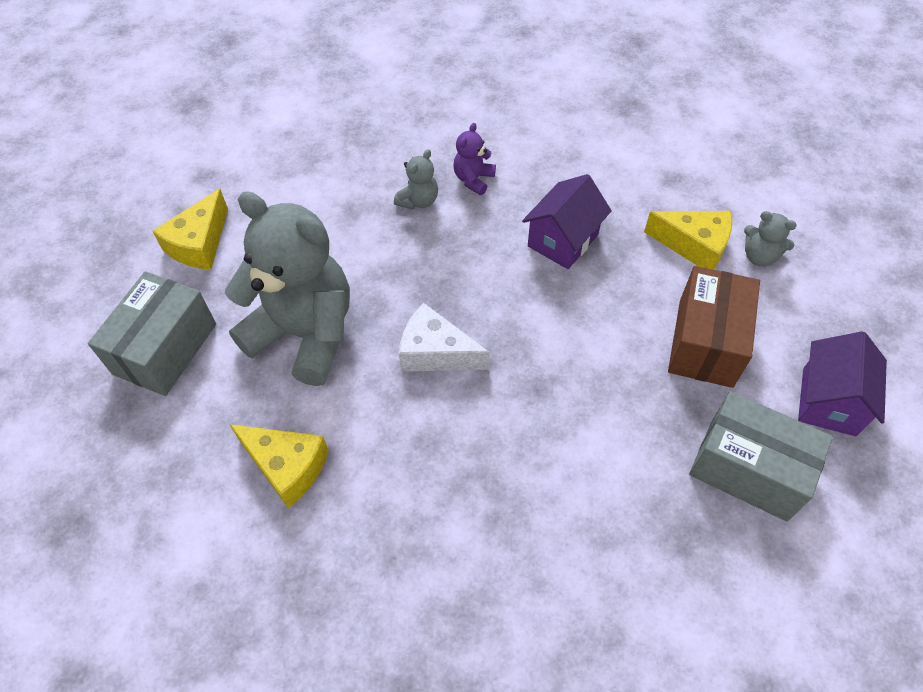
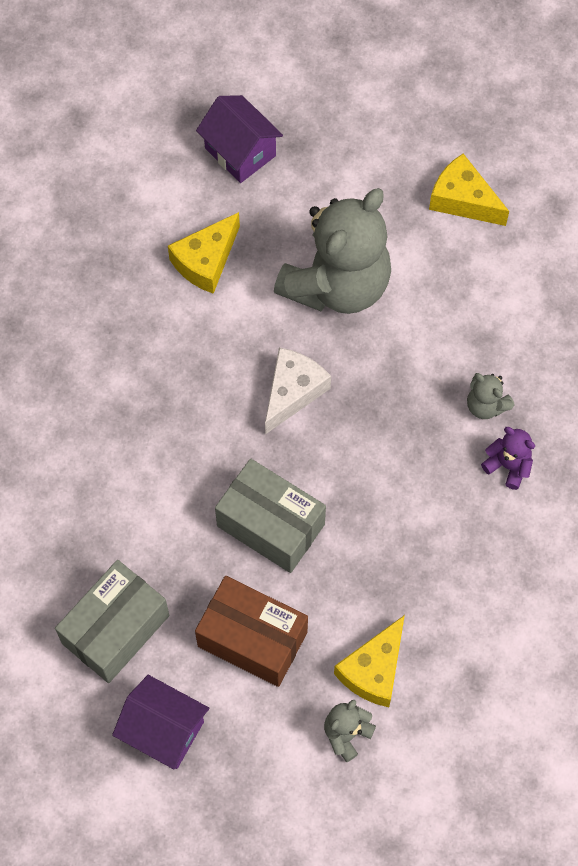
camera: 100 degrees right, 10 degrees up
grey box [88,271,216,396] -> grey box moved to [215,458,326,573]
purple house [522,174,612,269] -> purple house moved to [196,95,283,183]

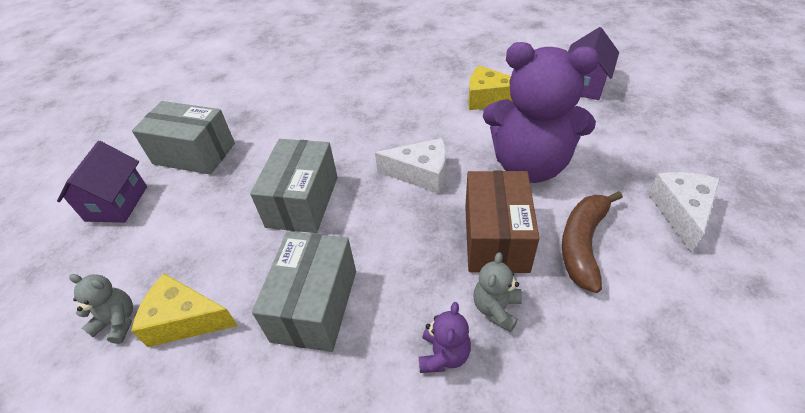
camera: 70 degrees right, 20 degrees down
brown box [195,576,308,687] -> brown box moved to [465,171,539,273]
grey teddy bear [274,188,391,314] -> purple teddy bear [483,42,599,183]
yellow cheese [429,154,509,226] -> white cheese [648,172,720,252]
none -> grey box [252,231,356,352]
none -> brown banana [562,191,623,293]

